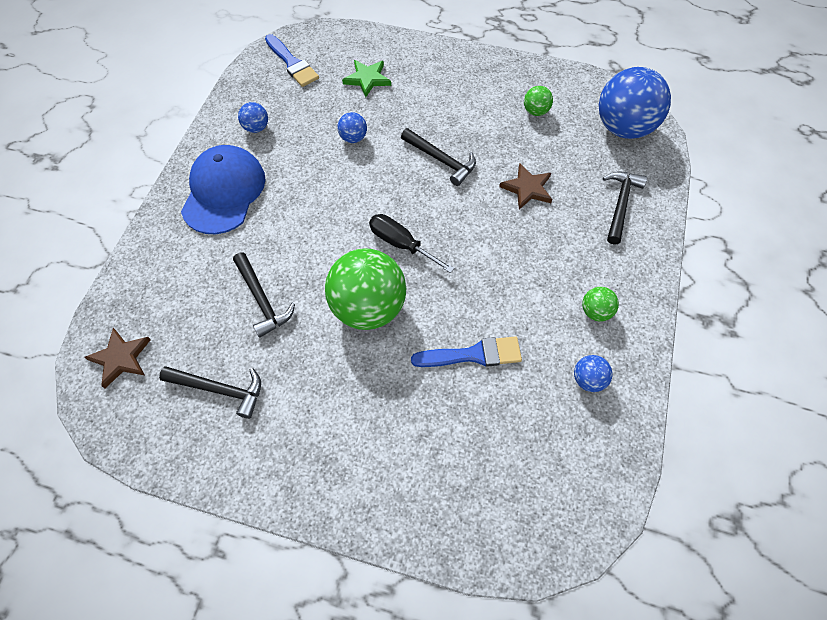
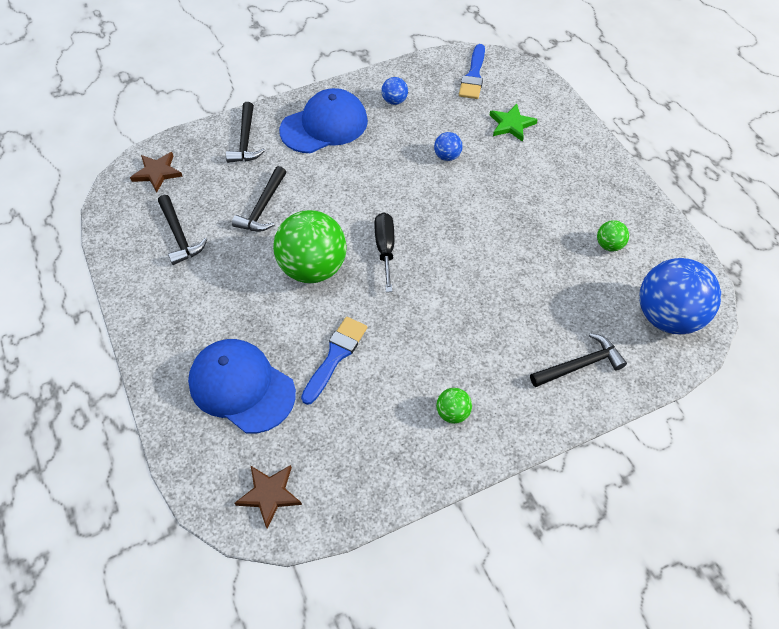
camera: 50 degrees right, 5 degrees down
black hammer [401,128,476,186] -> black hammer moved to [226,102,265,163]
blue brush [411,336,522,367] -> blue brush turned 105 degrees counterclockwise [301,317,367,405]
brown star [499,164,552,210] -> brown star moved to [235,465,302,528]
blue ball [574,355,613,392] -> none
none -> blue cap [188,339,296,434]

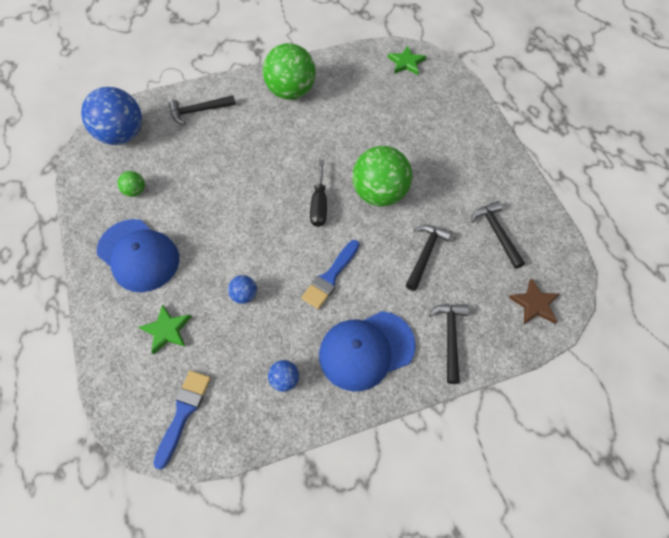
camera: 175 degrees left, 5 degrees up
blue cap [188,339,296,434] -> blue cap moved to [97,219,180,292]
brown star [235,465,302,528] -> green star [388,46,426,75]
blue brush [301,317,367,405] -> blue brush moved to [301,240,359,309]
green ball [436,388,472,424] -> green ball [263,43,316,100], size x2.26

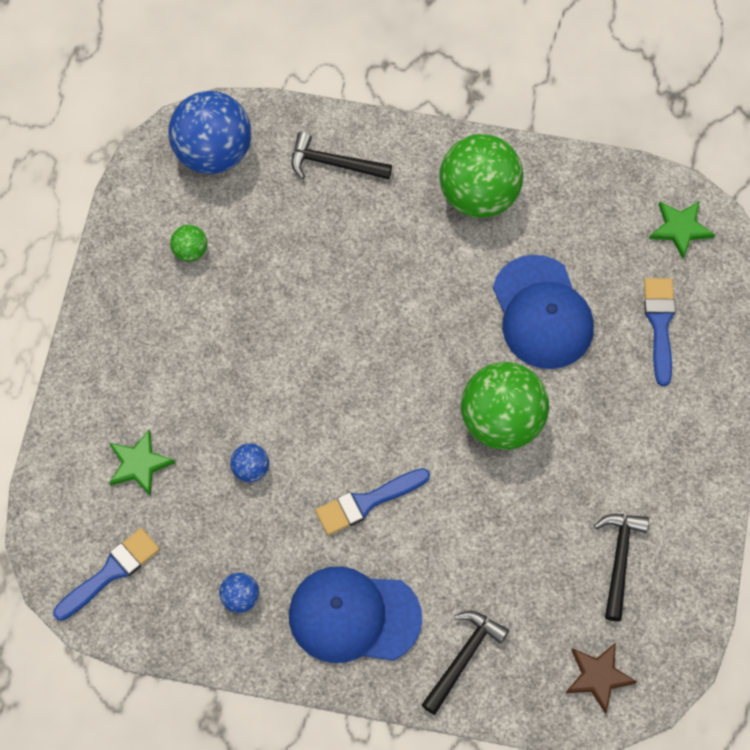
camera: 30 degrees right, 5 degrees up
blue cap [97,219,180,292] -> blue cap moved to [493,255,594,369]
black screwdriver [310,160,327,227] -> none
black hammer [406,225,452,291] -> none
none -> blue brush [644,278,676,386]

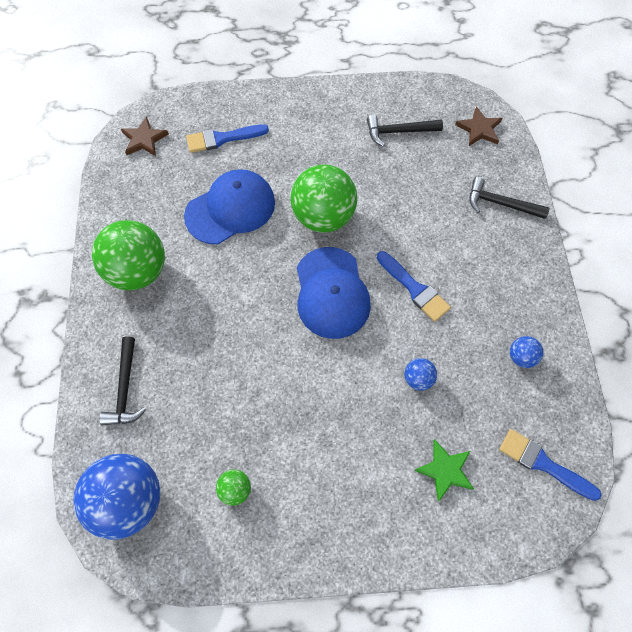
camera: 105 degrees left, 0 degrees up
blue cap [289,566,422,663] -> blue cap moved to [297,247,371,339]
green star [649,201,715,259] -> brown star [121,116,169,156]

